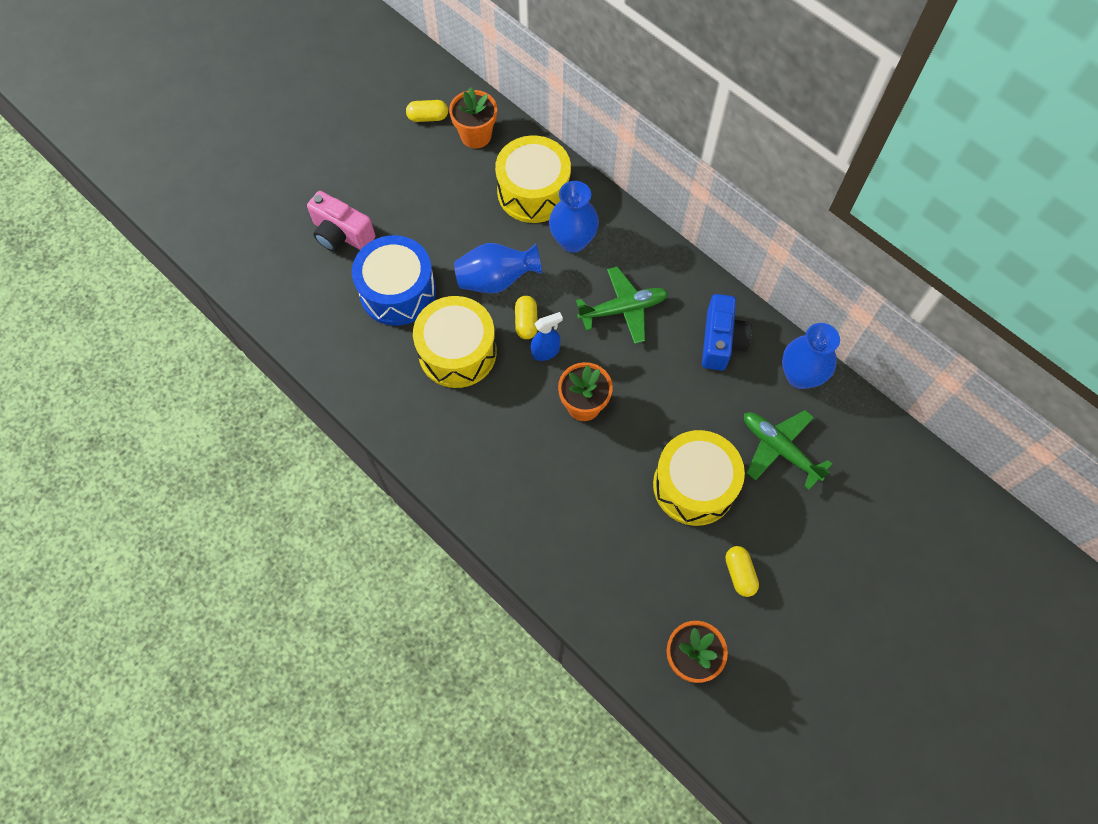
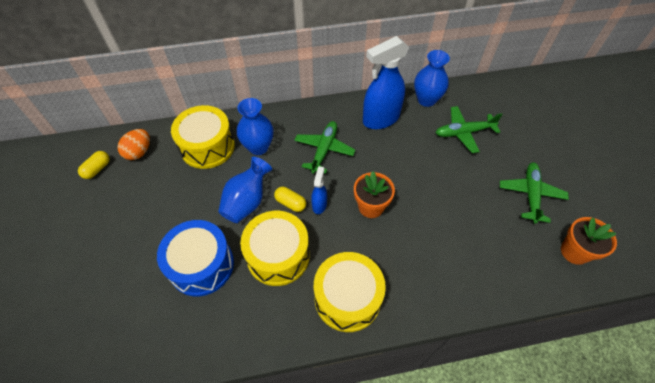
camera: 55 degrees left, 10 degrees down
pink camera [307,191,375,252] -> none
orange flower pot [449,87,497,148] -> orange egg [118,129,150,160]
yellow drum [653,430,745,526] -> yellow drum moved to [314,252,386,332]
blue camera [702,294,752,371] -> blue spray bottle [363,36,409,129]
yellow capsule [725,546,759,597] -> green plane [500,162,569,223]

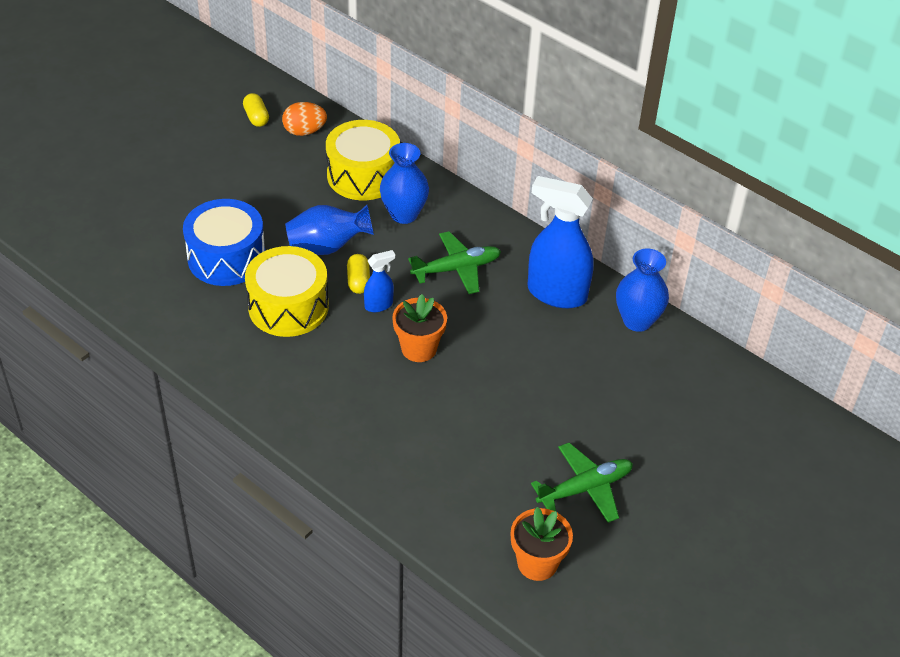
camera: 50 degrees right, 10 degrees down
yellow capsule [78,151,110,179] -> yellow capsule turned 75 degrees clockwise [243,93,269,127]
yellow drum [314,252,386,332] -> none
green plane [435,106,503,153] -> none

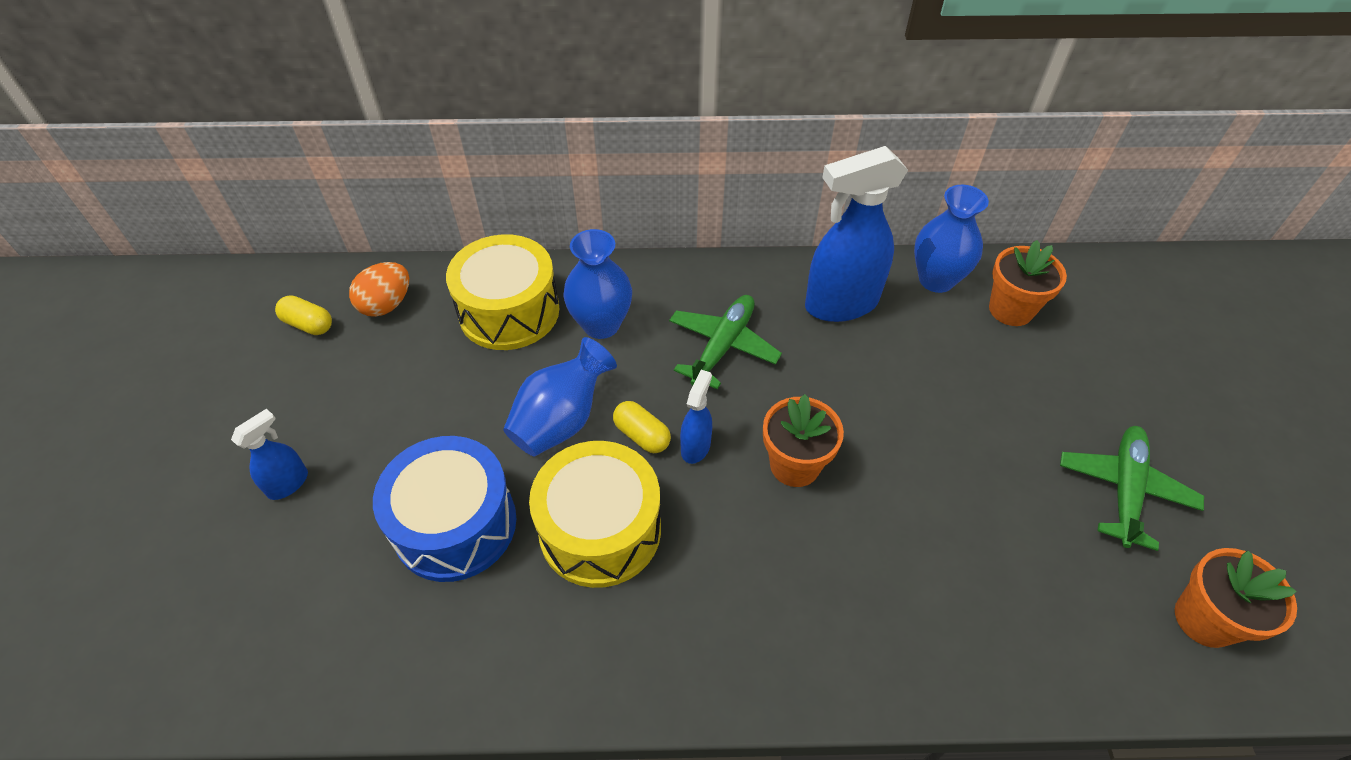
camera: 40 degrees left, 5 degrees up
none -> blue spray bottle [231,409,308,500]
none -> orange flower pot [989,240,1067,326]

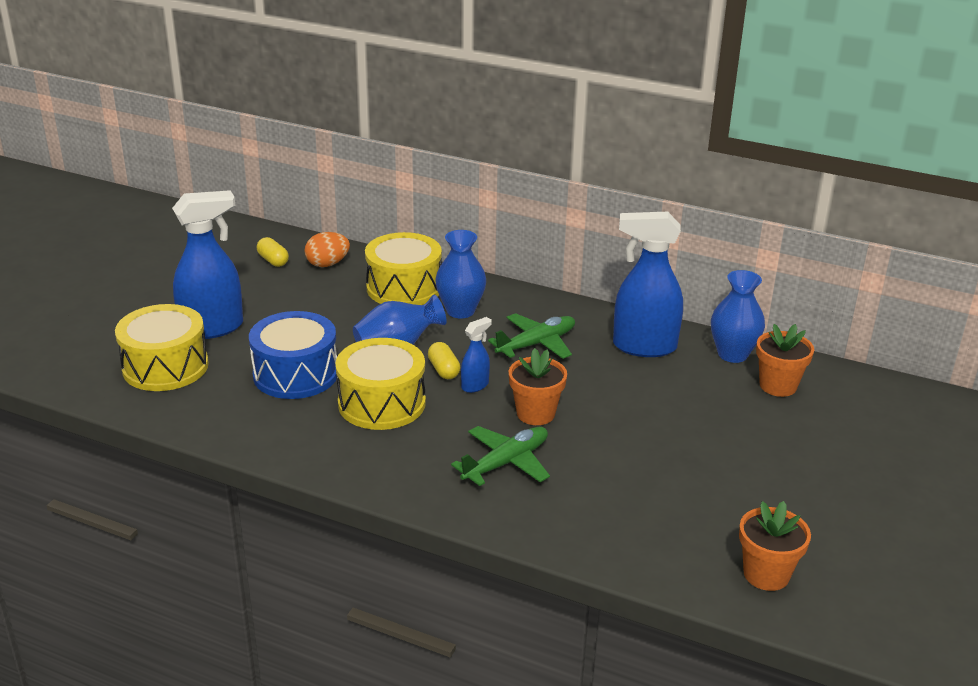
camera: 25 degrees right, 20 degrees down
blue spray bottle [231,409,308,500] -> blue spray bottle [172,190,243,339], size x2.10
green plane [1060,426,1204,551] -> green plane moved to [451,426,550,486]
none -> yellow drum [115,304,209,391]

